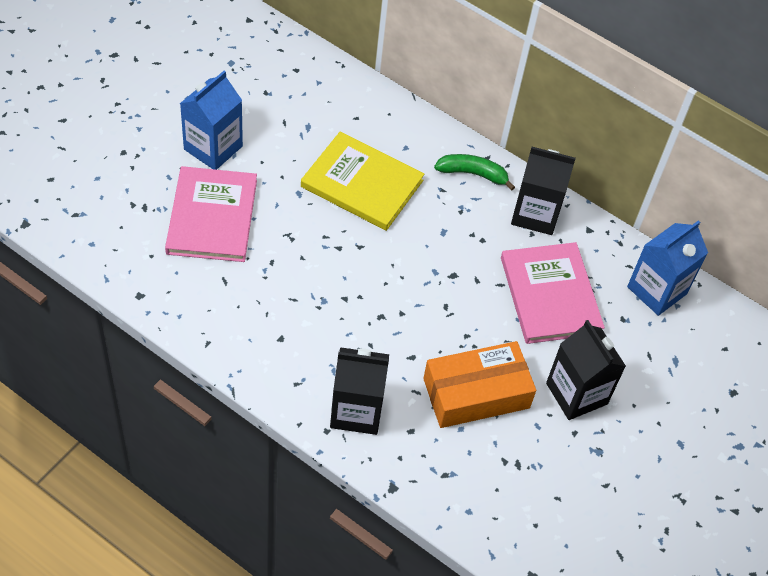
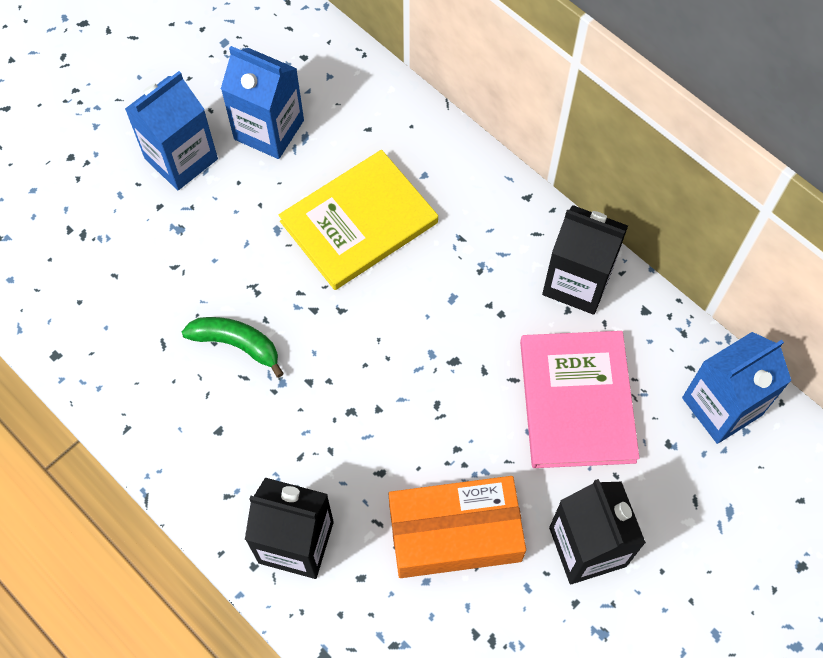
camera: 15 degrees right, 10 degrees up
pink book [165,166,257,262] -> none
yellow book [301,132,424,231] -> yellow book turned 75 degrees counterclockwise [279,150,438,290]
green banana [434,154,515,191] -> green banana moved to [182,317,284,378]
none -> blue carton [221,46,304,159]

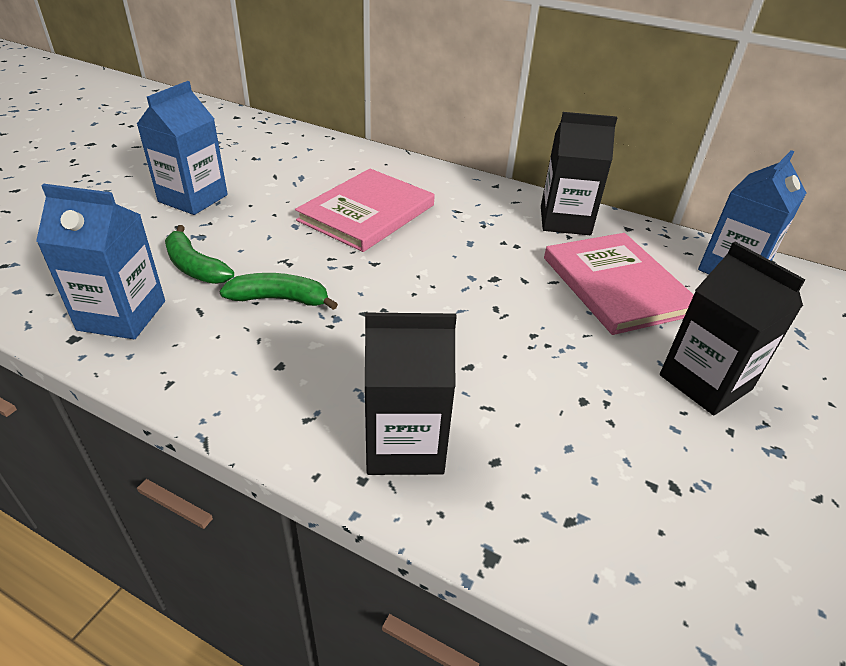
camera: 20 degrees left, 25 degrees down
blue carton [221,46,304,159] -> blue carton moved to [36,184,165,339]
yellow book [279,150,438,290] -> pink book [295,169,435,252]
orange box [389,476,526,578] -> none
none -> green banana [165,225,234,284]

